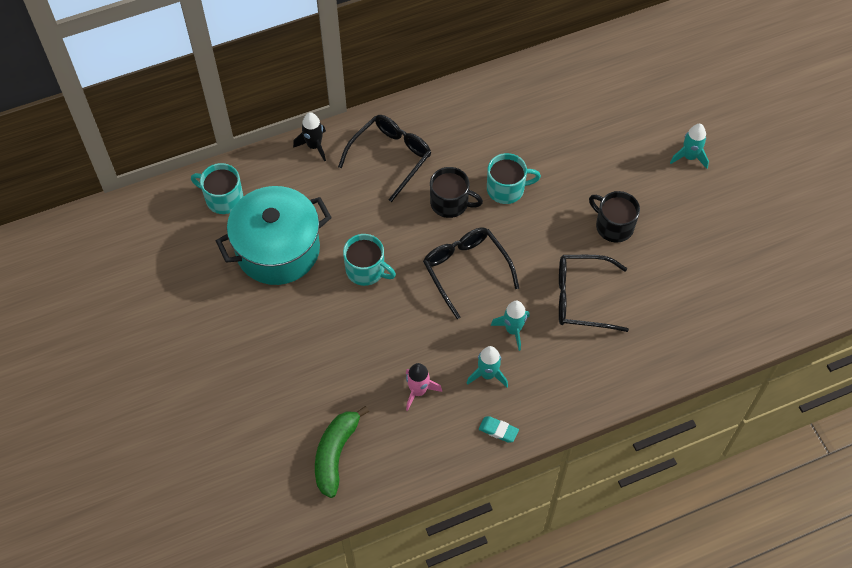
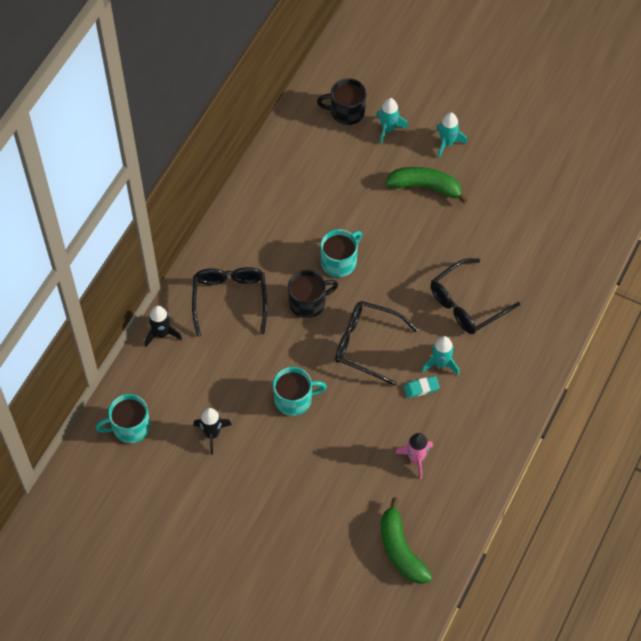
camera: 40 degrees left, 0 degrees up
turquoise pot [216,186,332,285] -> black rocket [193,408,232,455]
turquoise rocket [467,346,508,387] -> turquoise rocket moved to [376,98,408,144]
turquoise eraser [479,416,519,443] -> turquoise eraser moved to [404,376,440,398]
black mug [589,191,640,243] -> black mug moved to [317,78,366,125]
none -> green banana [385,167,468,204]

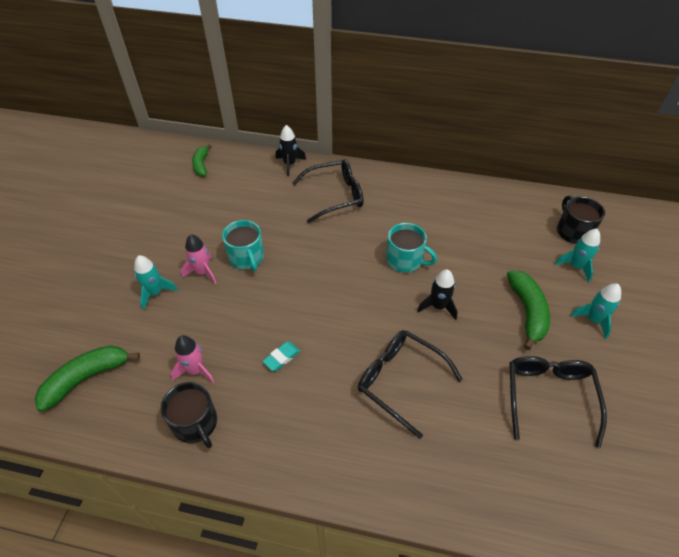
camera: 75 degrees right, 10 degrees down
turquoise mug [96,394,150,443] -> green banana [192,144,211,177]
black rocket [193,408,232,455] -> black rocket moved to [417,269,458,320]
black mug [288,270,338,318] -> black mug moved to [161,382,217,448]
black glasses [335,301,418,386] -> black glasses moved to [509,356,607,448]
turquoise eraser [404,376,440,398] -> turquoise eraser turned 75 degrees clockwise [262,342,300,371]
turquoise rocket [422,336,459,375] -> turquoise rocket moved to [134,255,178,310]
none -> pink rocket [181,234,217,285]

